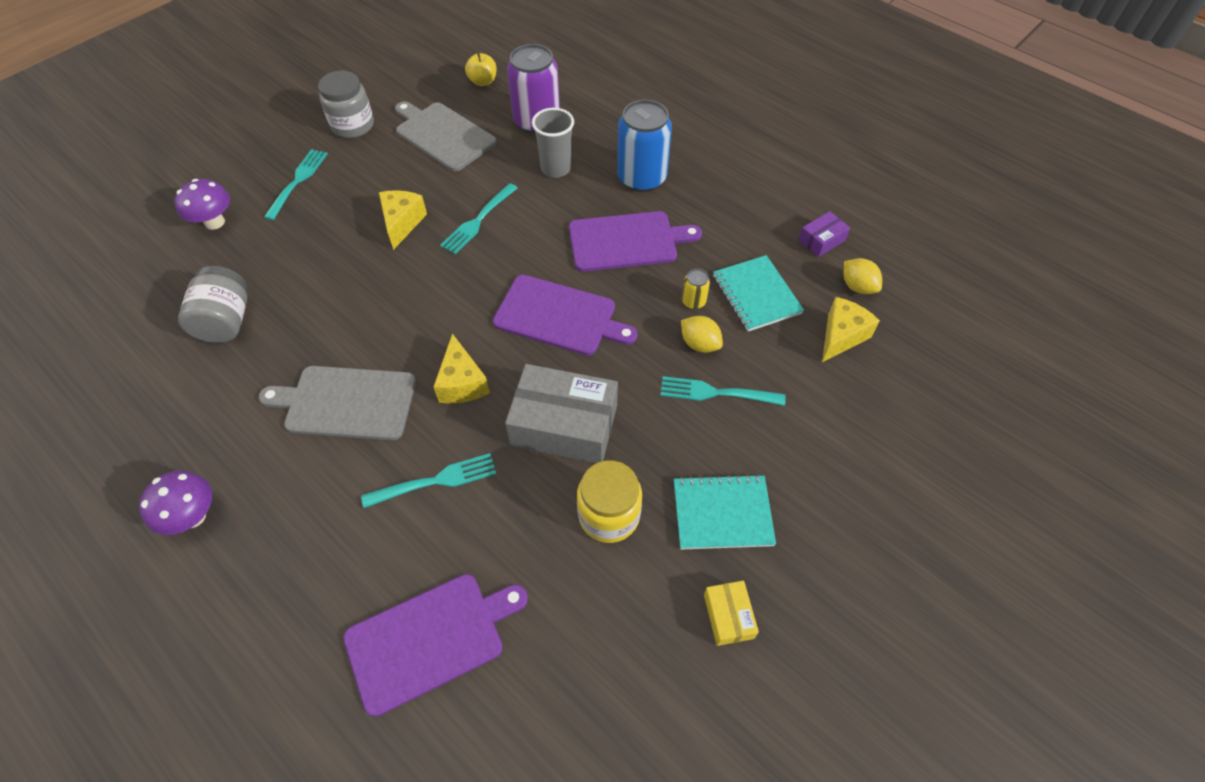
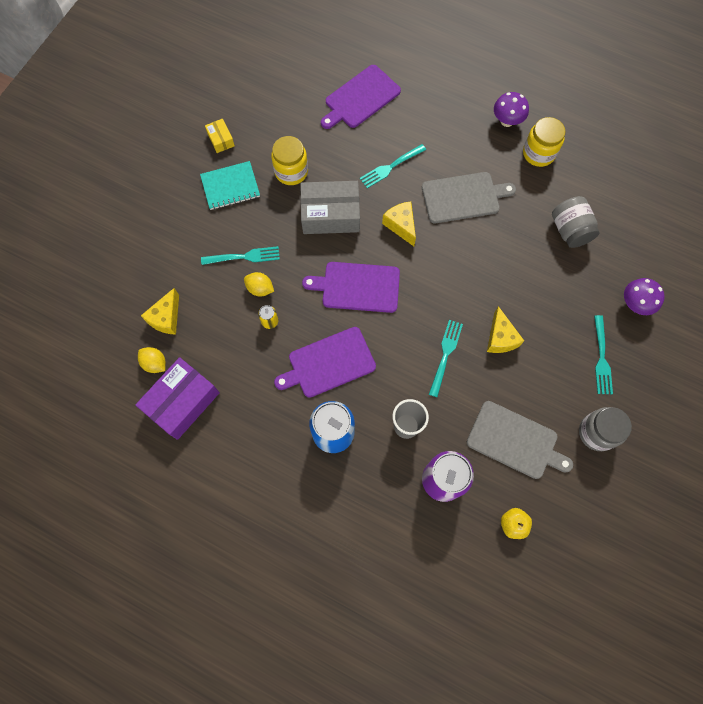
camera: 165 degrees right, 15 degrees up
turquoise notebook [713,255,804,331] -> none
purple box [799,211,850,257] -> purple box [135,357,220,440], size x2.08
none -> yellow jar [523,117,565,167]

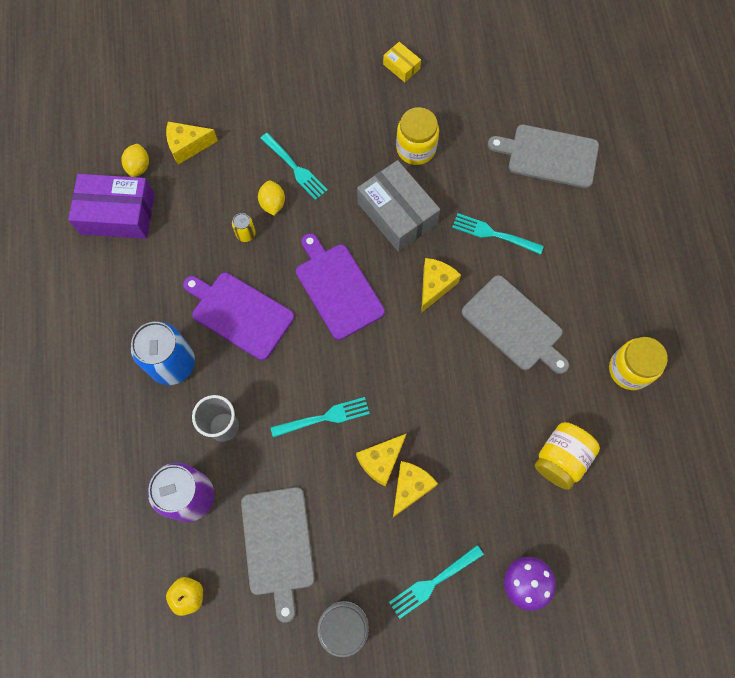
camera: 55 degrees right, 0 degrees up
turquoise notebook [200,161,260,210] -> none
yellow box [205,119,235,153] -> yellow box turned 75 degrees counterclockwise [383,42,421,82]
purple cutting board [321,65,401,129] -> grey cutting board [488,125,599,188]
purple mushroom [494,92,529,127] -> none
grey jar [552,196,599,248] -> yellow jar [535,422,600,490]
none -> yellow cheese [393,461,438,518]

